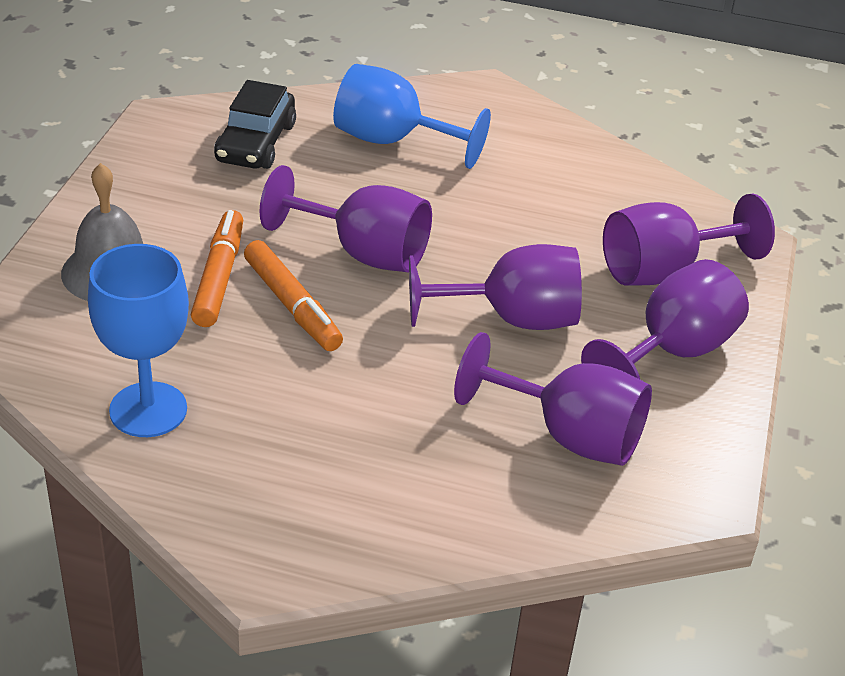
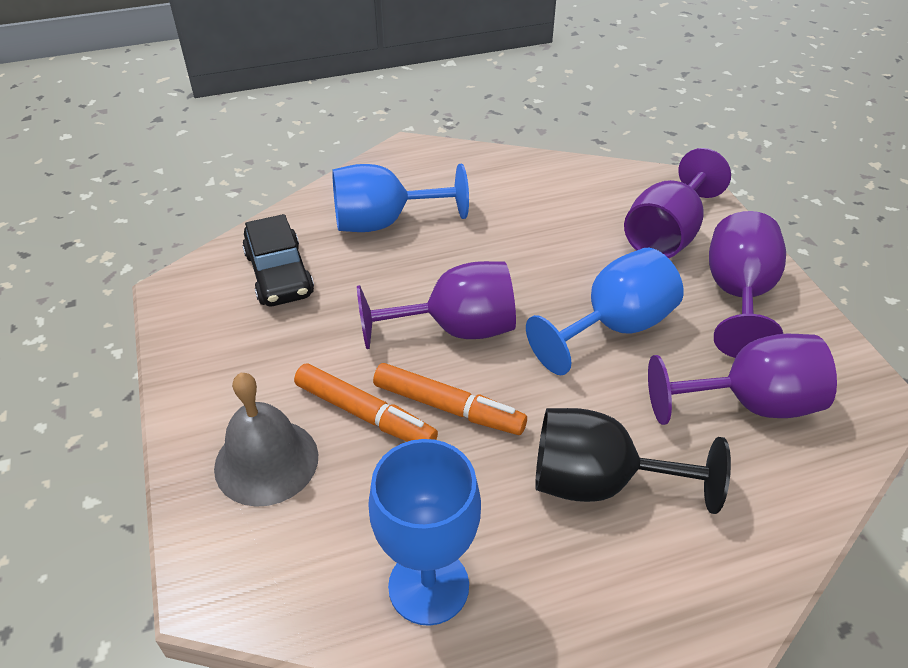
camera: 30 degrees left, 5 degrees up
orange marker [191,210,243,327] -> orange marker turned 150 degrees clockwise [294,363,438,442]
purple goblet [409,244,582,330] -> blue goblet [526,248,684,375]
none -> black goblet [535,408,731,514]

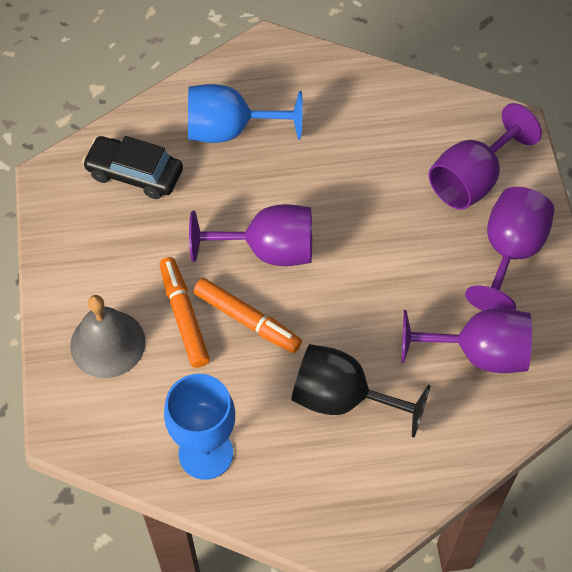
camera: 10 degrees right, 15 degrees up
black car [242,214,314,306] -> black car turned 120 degrees clockwise [82,136,183,199]
orange marker [294,363,438,442] -> orange marker turned 150 degrees counterclockwise [159,257,210,368]
blue goblet [526,248,684,375] -> none

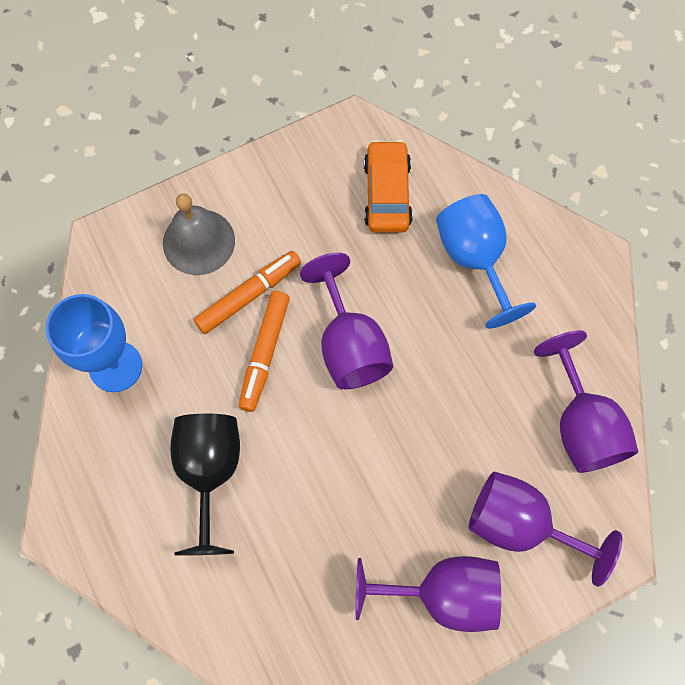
camera: 70 degrees right, 10 degrees up
black car [82,136,183,199] -> orange car [364,140,413,233]
purple goblet [402,308,532,373] -> purple goblet moved to [534,330,638,473]

